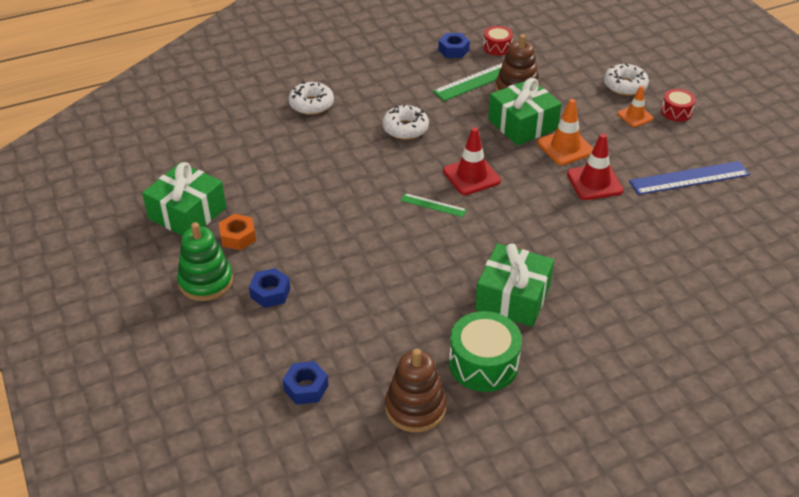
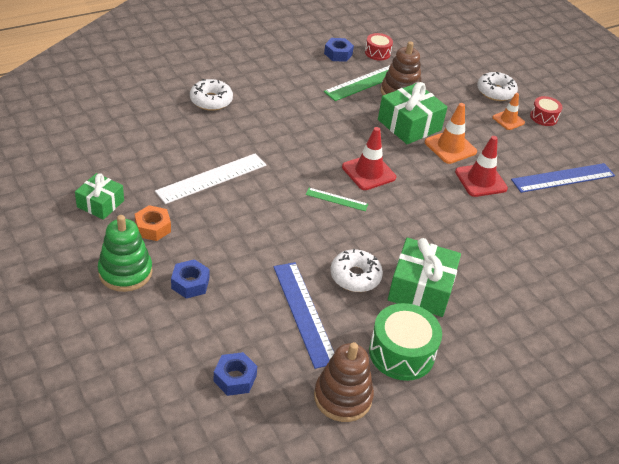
camera: 10 degrees left, 0 degrees up
green gift [142,162,226,235] -> green gift [75,173,124,220], size x0.62
white donut [382,104,429,140] -> white donut moved to [330,249,383,292]
none -> white ruler [155,153,266,204]
none -> blue ruler [273,262,334,369]

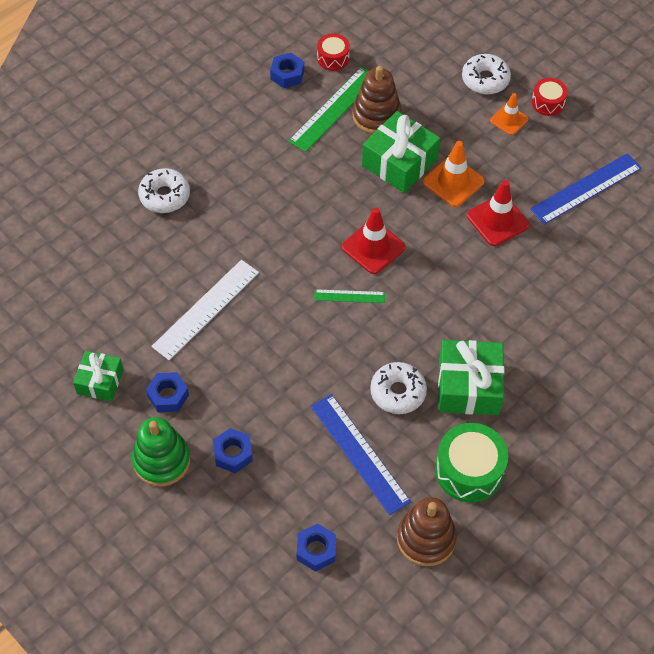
camera: 10 degrees left, 15 degrees up
orange nut [135,205,171,241] -> blue nut [146,372,189,412]

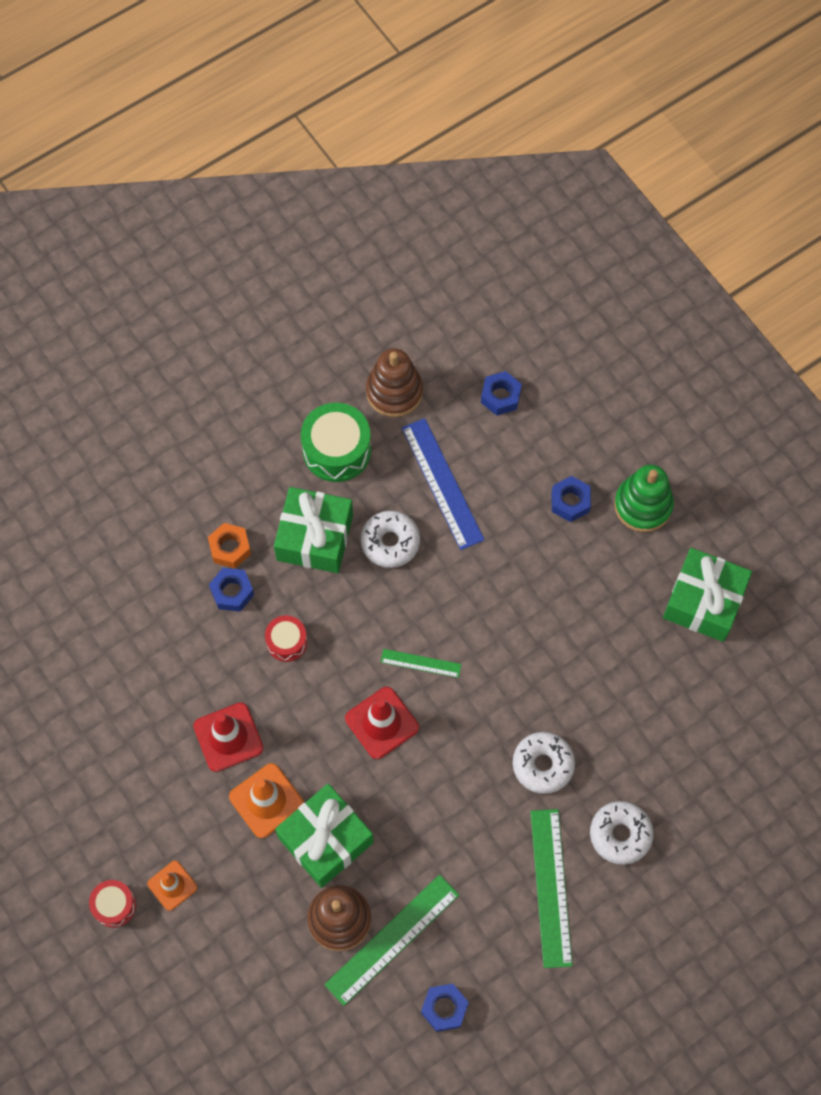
camera: 170 degrees left, 10 degrees up
green gift [73,351,124,402] -> green gift [663,548,752,642], size x1.62
blue nut [146,372,189,412] -> blue nut moved to [209,568,254,612]
white ruler [151,260,259,360] -> none
red drum [317,34,350,71] -> red drum moved to [265,615,307,662]
white donut [462,54,511,94] -> white donut moved to [513,732,575,794]
blue ruler [530,153,642,225] -> none
none -> orange nut [208,523,251,568]
none -> green ruler [530,809,573,968]

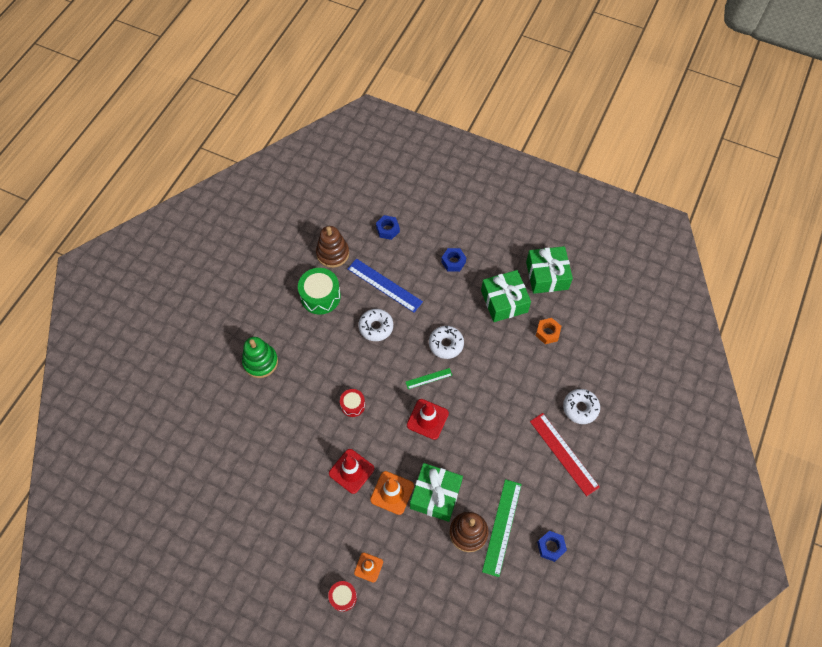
camera: 30 degrees left, 5 degrees down
orange nut [208,523,251,568] -> orange nut moved to [536,318,561,344]
blue nut [209,568,254,612] -> none
green gift [274,487,353,573] -> green gift moved to [481,270,531,322]
white donut [513,732,575,794] -> white donut moved to [429,326,464,359]
green ruler [530,809,573,968] -> red ruler [530,413,600,496]
green stacking toy [614,465,674,532] -> green stacking toy moved to [242,337,278,378]

